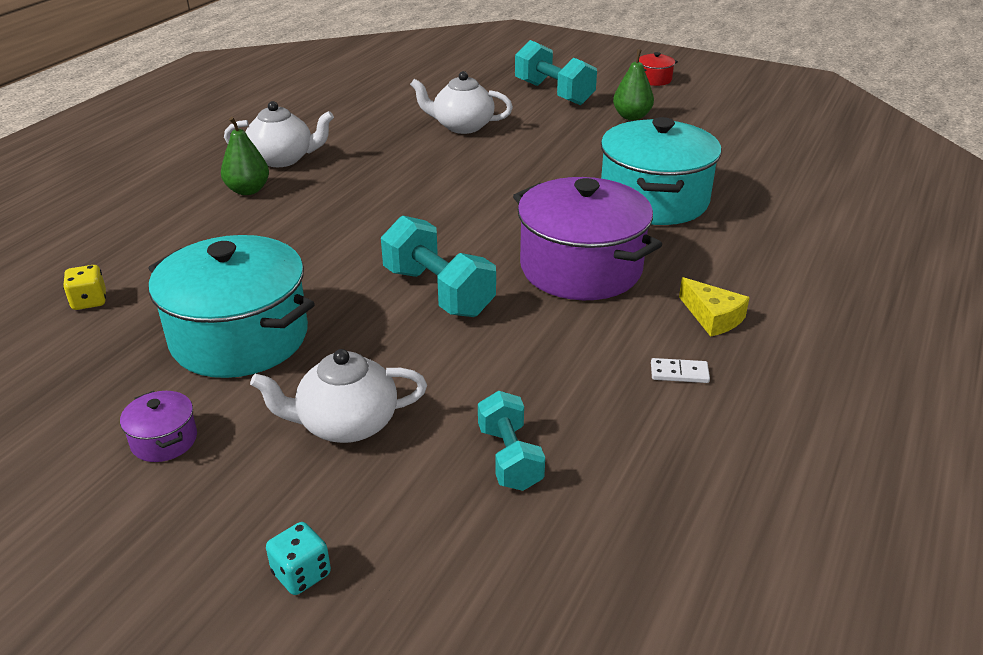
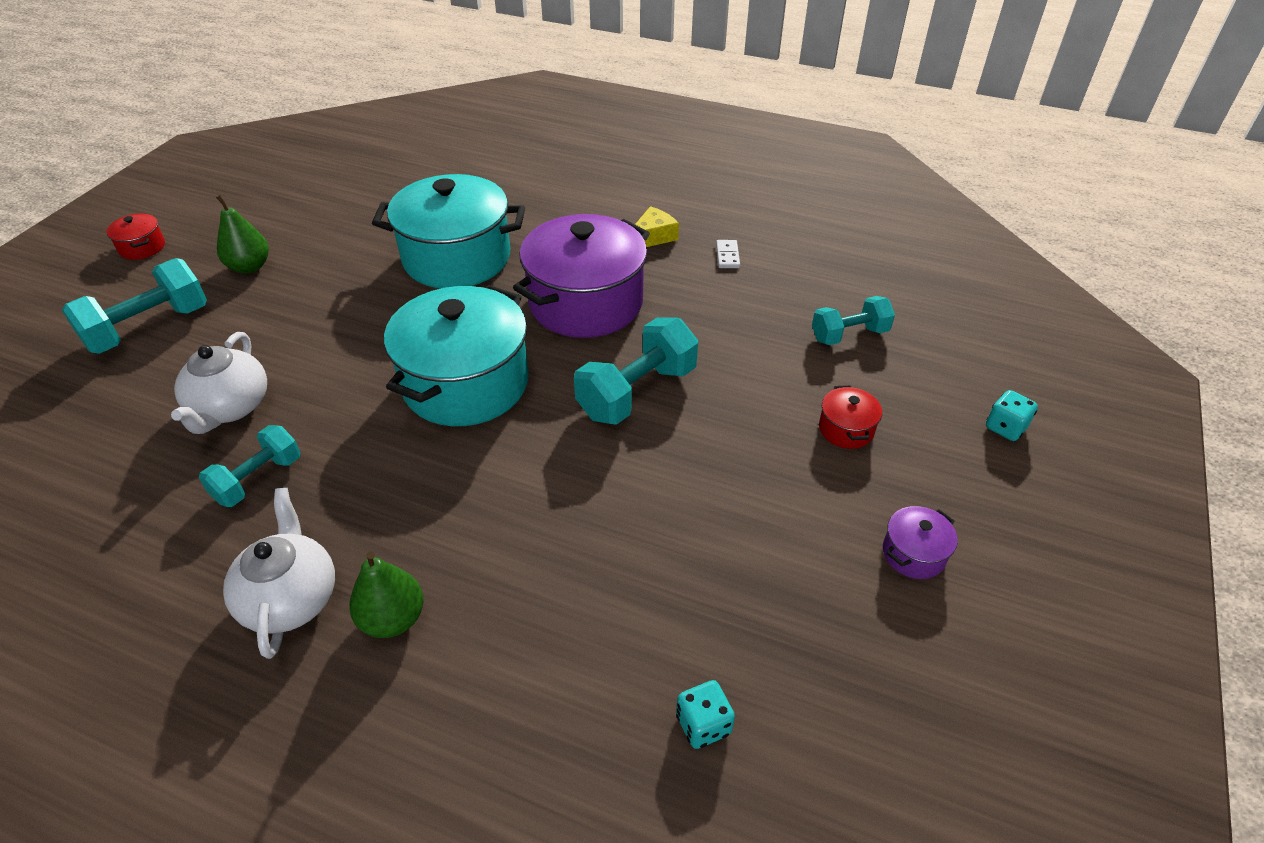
camera: 95 degrees left, 10 degrees up
yellow dice [63,265,106,310] -> turquoise dice [676,680,735,749]
turquoise pot [148,235,315,378] -> turquoise pot moved to [384,285,529,426]
white teapot [250,349,427,443] -> red pot [819,385,882,449]
none -> turquoise dumbbell [199,425,300,507]

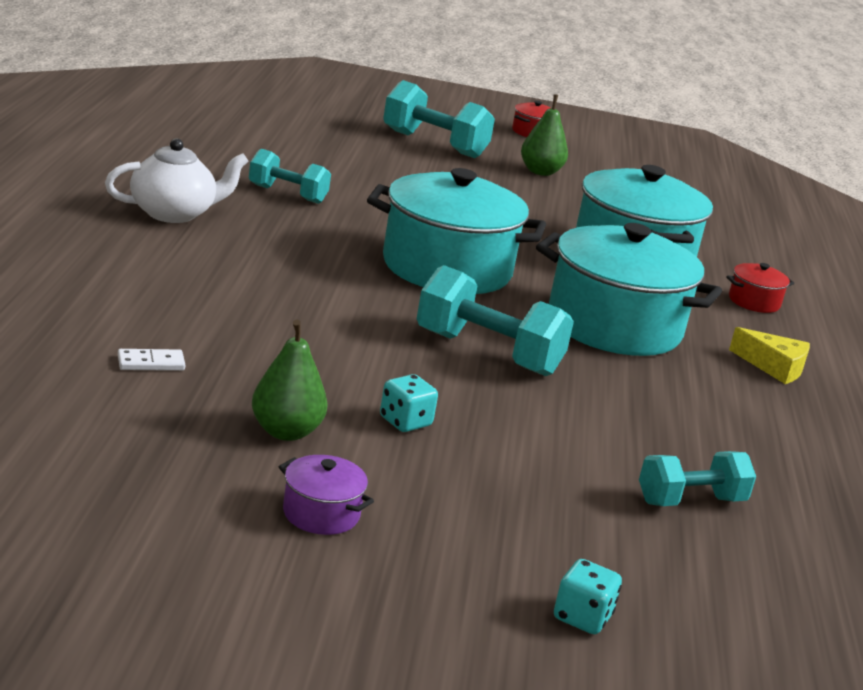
camera: 70 degrees right, 20 degrees down
white teapot [171,332,267,434] -> none
green pear [349,551,424,638] -> green pear moved to [252,320,328,441]
purple pot [513,214,650,338] -> turquoise pot [536,223,722,356]
turquoise dice [676,680,735,749] -> turquoise dice moved to [380,374,438,432]
white domino [716,240,740,268] -> white domino moved to [118,349,185,371]
turquoise dumbbell [812,296,895,345] -> turquoise dumbbell turned 75 degrees counterclockwise [639,451,756,506]
red pot [819,385,882,449] -> red pot moved to [726,263,794,313]

